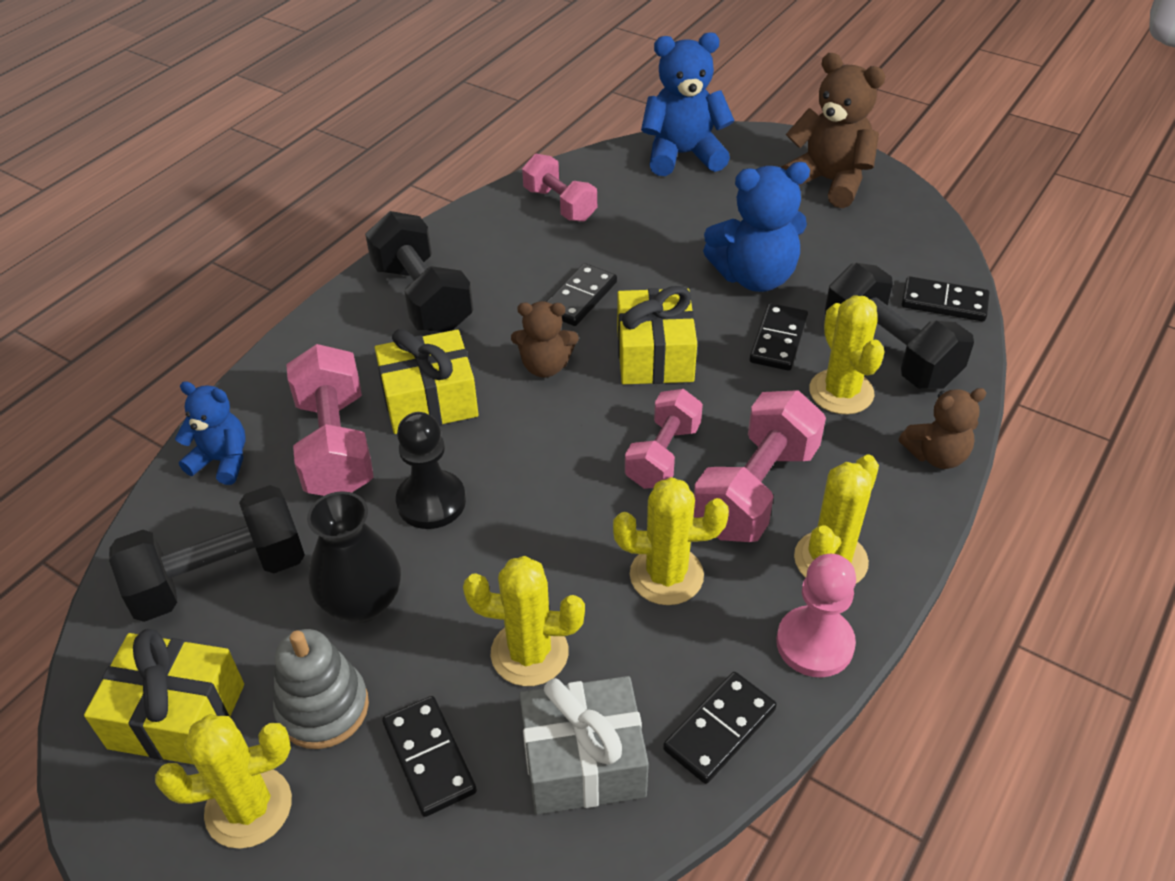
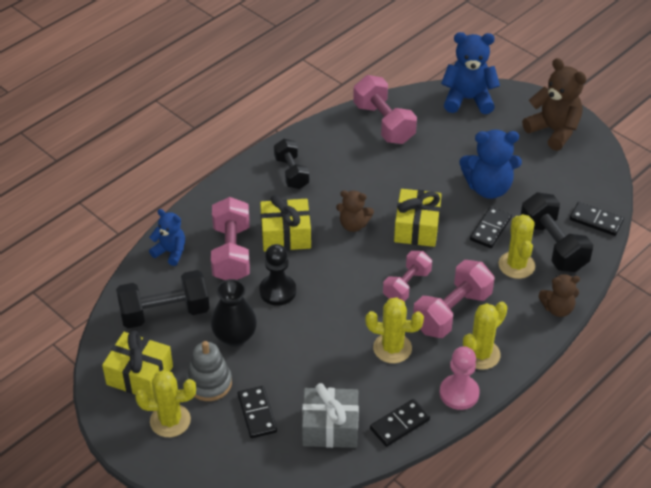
camera: 10 degrees right, 0 degrees up
black dumbbell [365,211,473,333] -> black dumbbell [274,139,310,189], size x0.66
yellow cactus [463,556,585,686] -> none
pink dumbbell [522,154,597,222] -> pink dumbbell [353,75,417,144], size x1.50
black domino [546,263,617,326] -> none

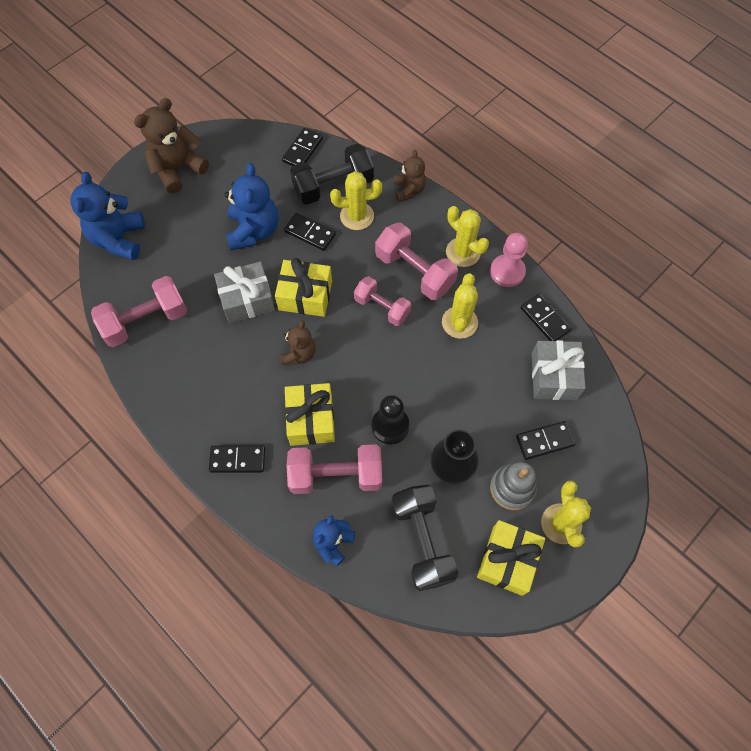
camera: 90 degrees left, 20 degrees up
black dumbbell [274,139,310,189] -> none
none -> black domino [209,445,265,473]
none -> grey gift [214,261,275,323]

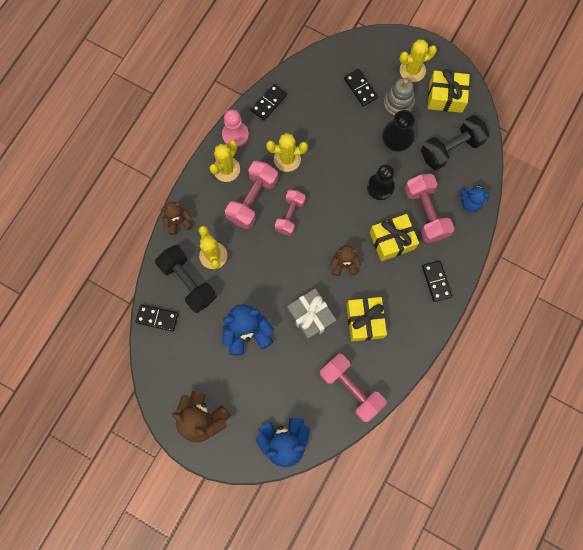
camera: 105 degrees left, 10 degrees up
yellow gift [275,258,332,317] -> yellow gift moved to [346,297,387,342]
black domino [284,213,336,251] -> none
grey gift [531,340,586,400] -> none

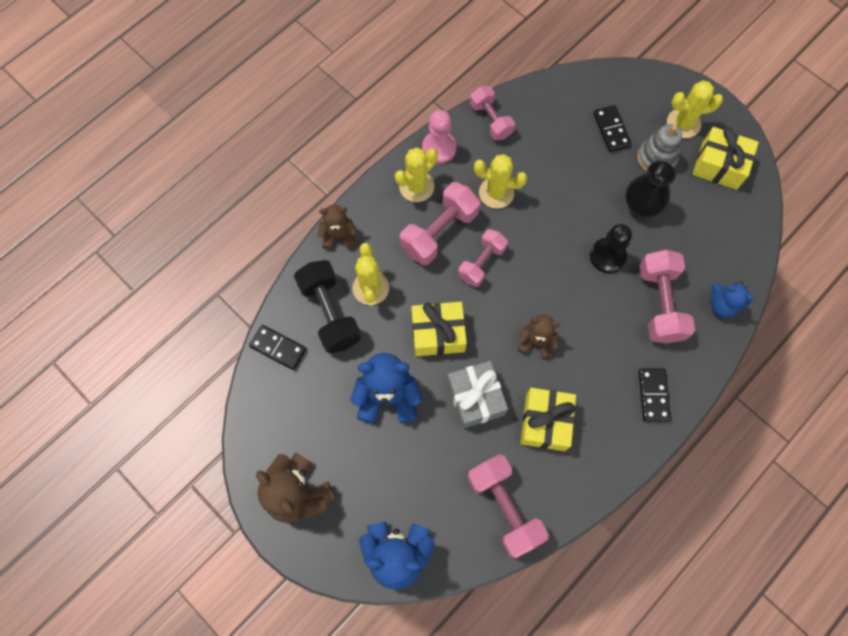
camera: 15 degrees right, 5 degrees down
black domino [250,84,287,121] -> pink dumbbell [470,86,515,141]
yellow gift [370,214,419,261] -> yellow gift moved to [411,302,467,356]
black dumbbell [421,115,489,170] -> none

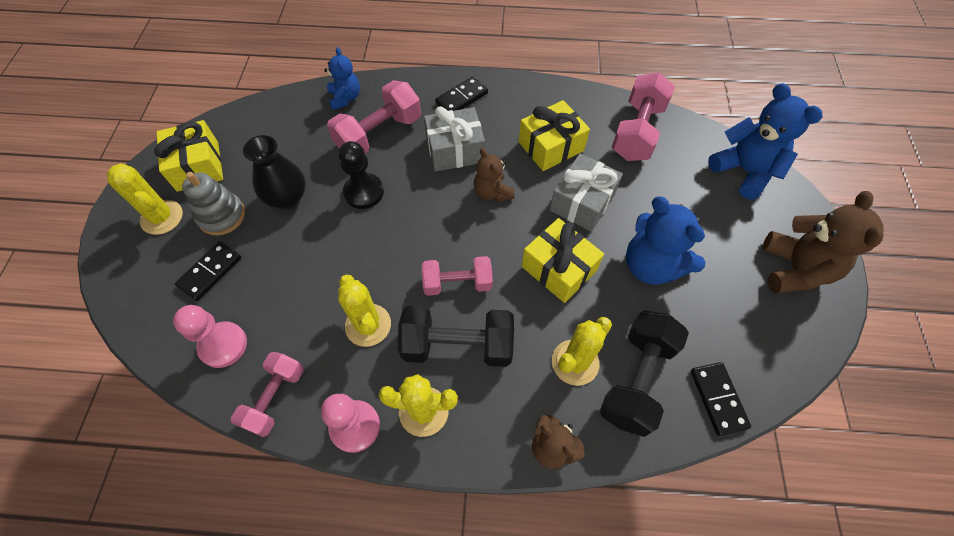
camera: 130 degrees left, 10 degrees down
pink dumbbell [400,182,480,265] -> black dumbbell [398,306,514,367]
none -> pink pawn [173,305,247,368]
none -> grey gift [424,106,485,171]

